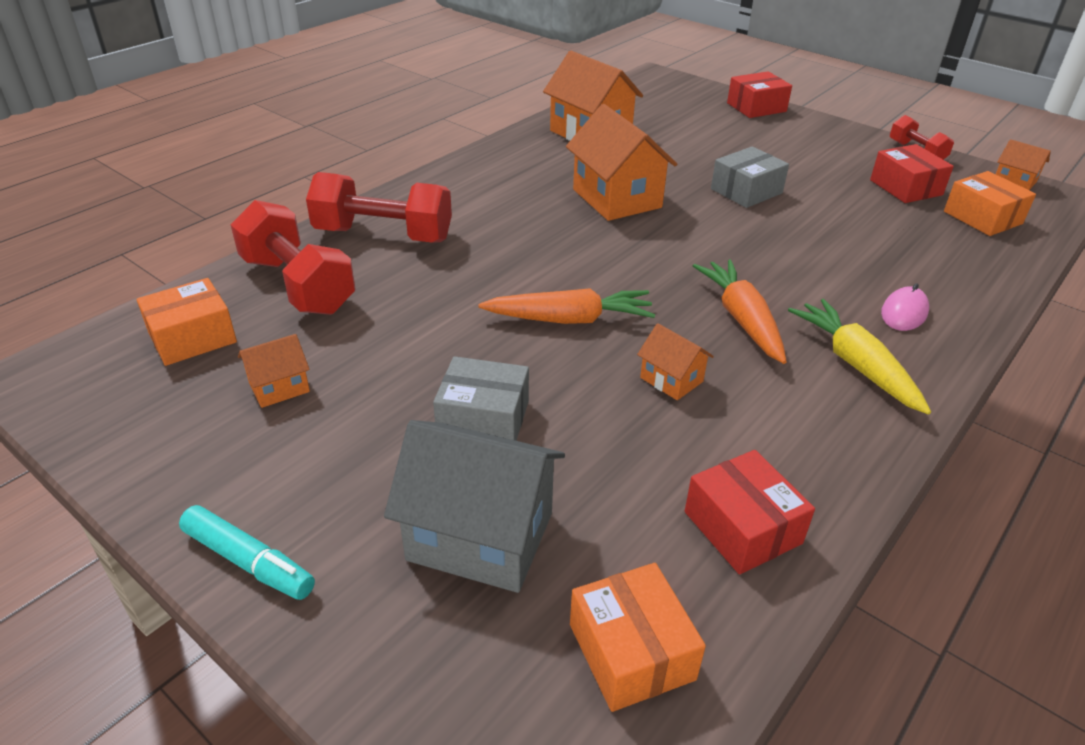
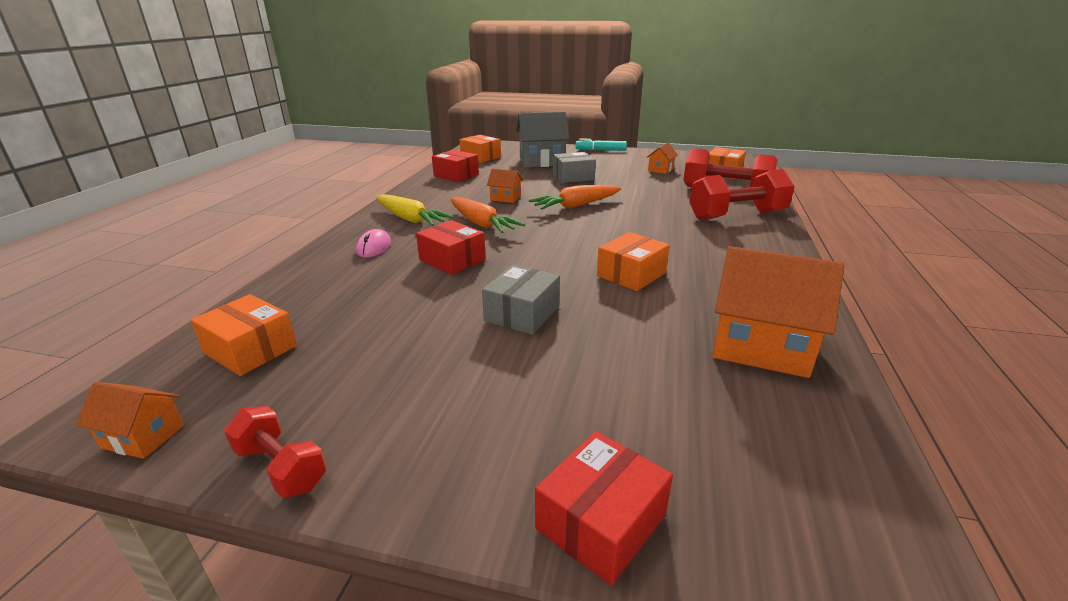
camera: 155 degrees right, 10 degrees down
orange house [566,104,677,221] -> orange box [597,232,670,291]
red box [870,144,954,203] -> red box moved to [416,220,486,275]

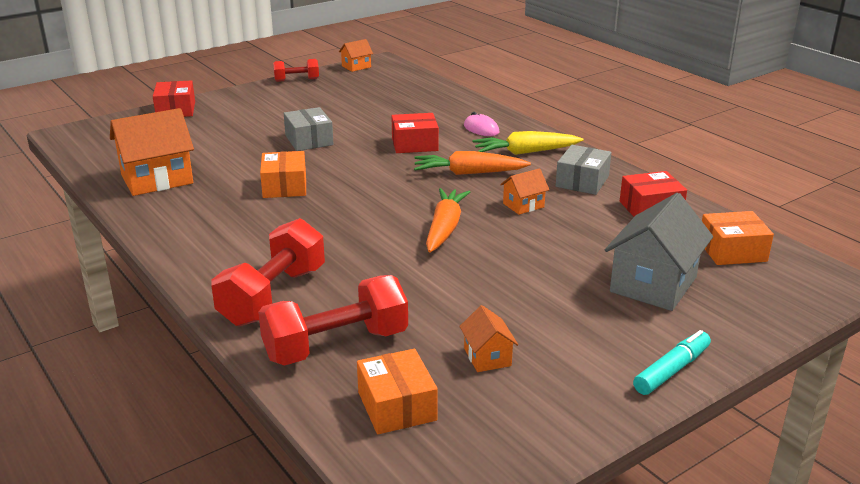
camera: 130 degrees right, 0 degrees up
orange box [191,294,297,376] -> none
grey box [553,152,596,183] -> grey box moved to [556,145,611,195]

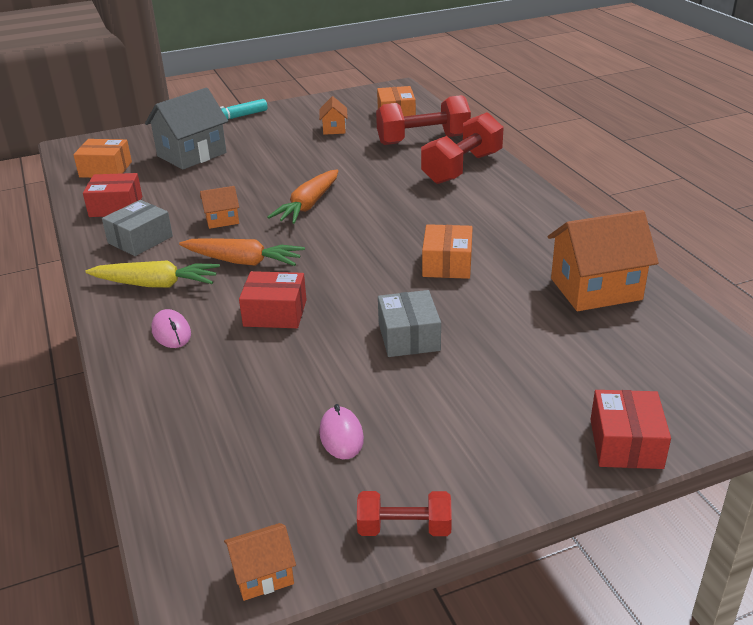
camera: 165 degrees left, 5 degrees up
none -> pink mouse [319,404,364,459]

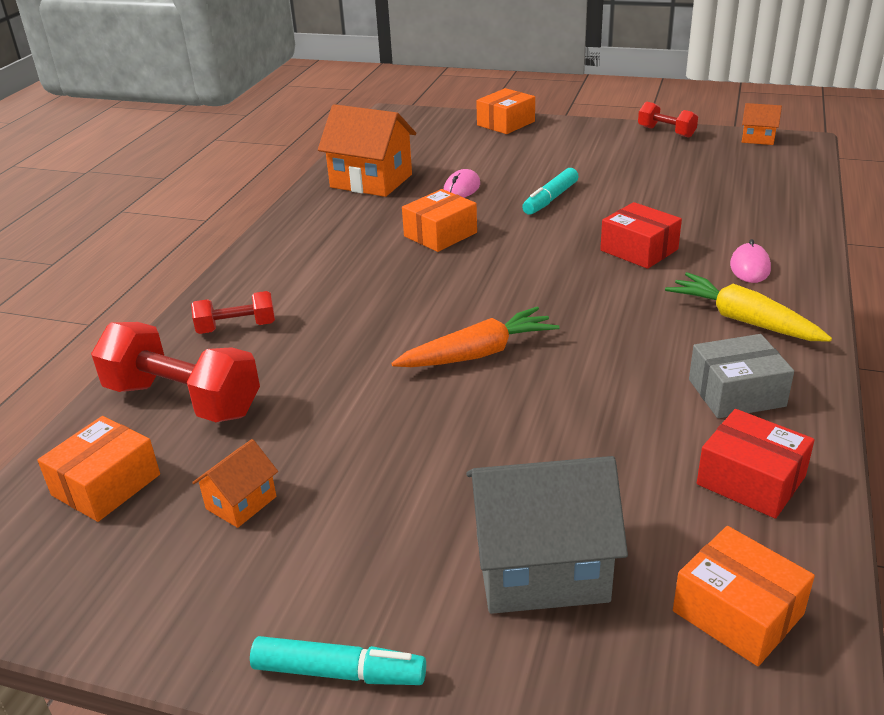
camera: 140 degrees left, 0 degrees up
orange carrot [179,238,305,266] -> none
orange house [200,186,239,229] -> none
pink mouse [319,404,364,459] -> pink mouse moved to [443,169,480,198]
grey box [378,290,441,357] -> turquoise marker [522,168,579,215]
red dumbbell [421,112,504,184] -> red dumbbell [191,291,275,334], size x0.55
red box [591,390,671,469] -> orange box [476,88,535,134]

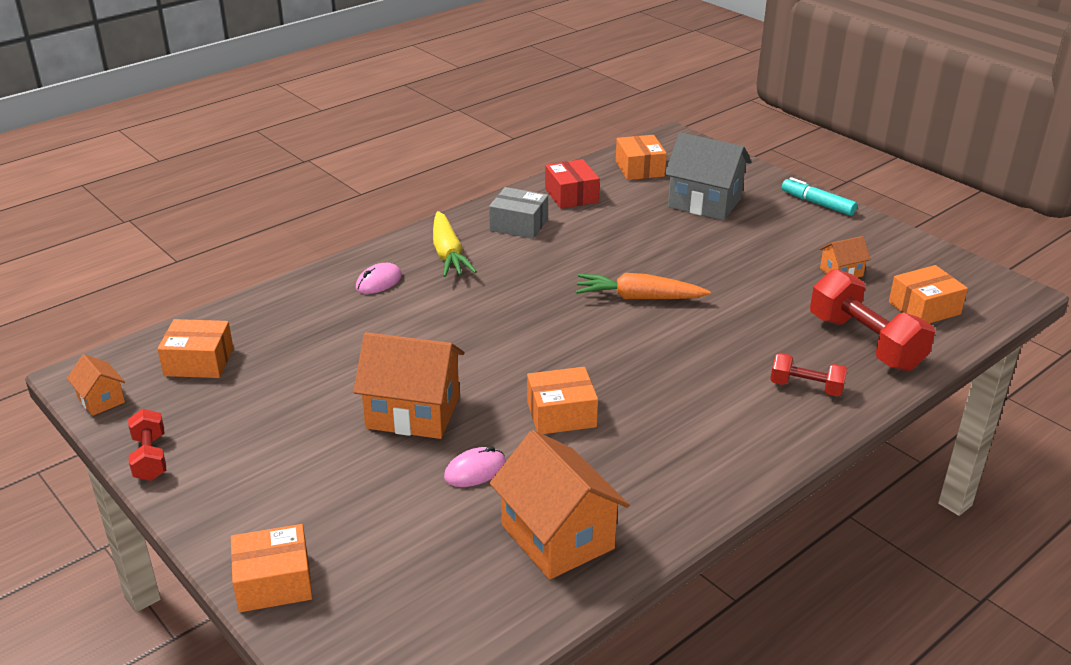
camera: 150 degrees left, 0 degrees up
turquoise marker [522,168,579,215] -> orange house [353,332,465,439]
red box [600,202,682,269] -> none
none -> orange box [158,319,233,378]

